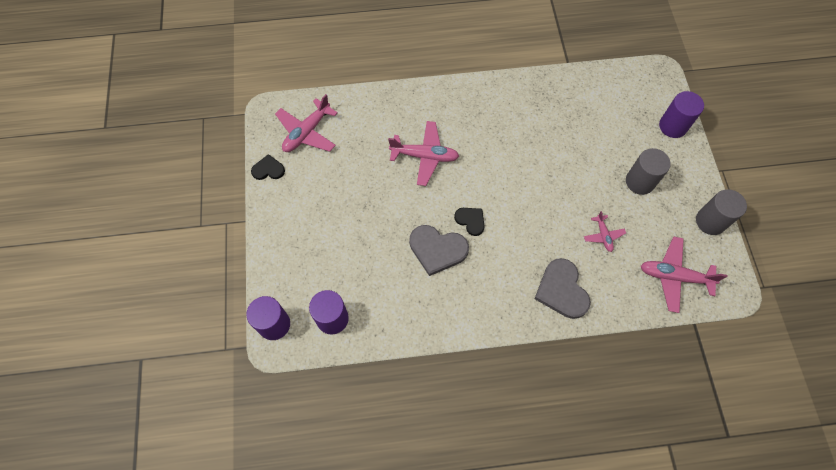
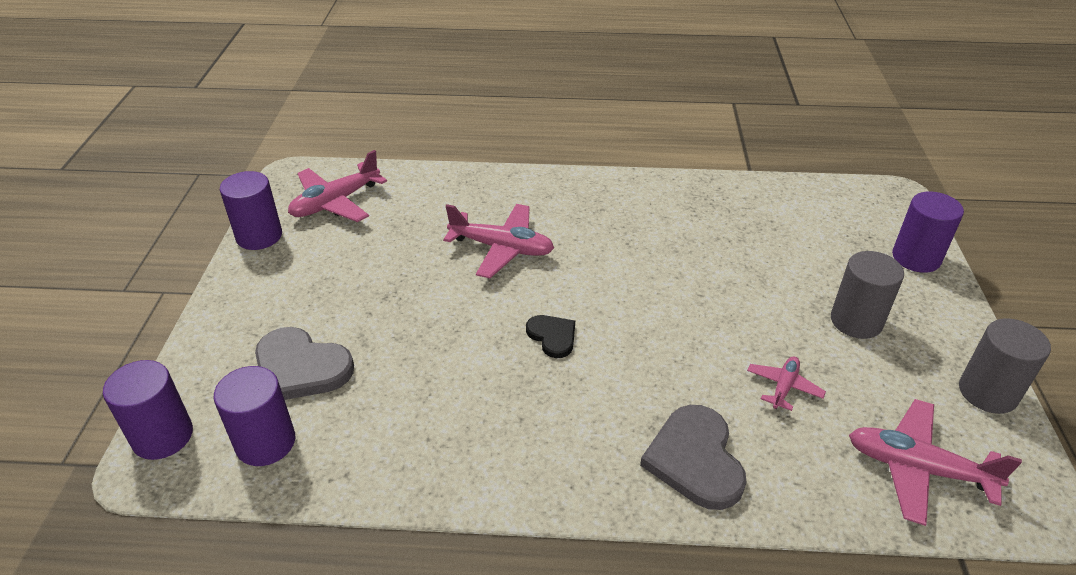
camera: 10 degrees right, 25 degrees down
black heart [251,154,285,180] -> purple cylinder [220,171,282,250]
grey heart [409,225,469,276] -> grey heart moved to [255,327,354,400]
pink plane [584,211,626,252] -> pink plane turned 150 degrees counterclockwise [747,356,826,411]

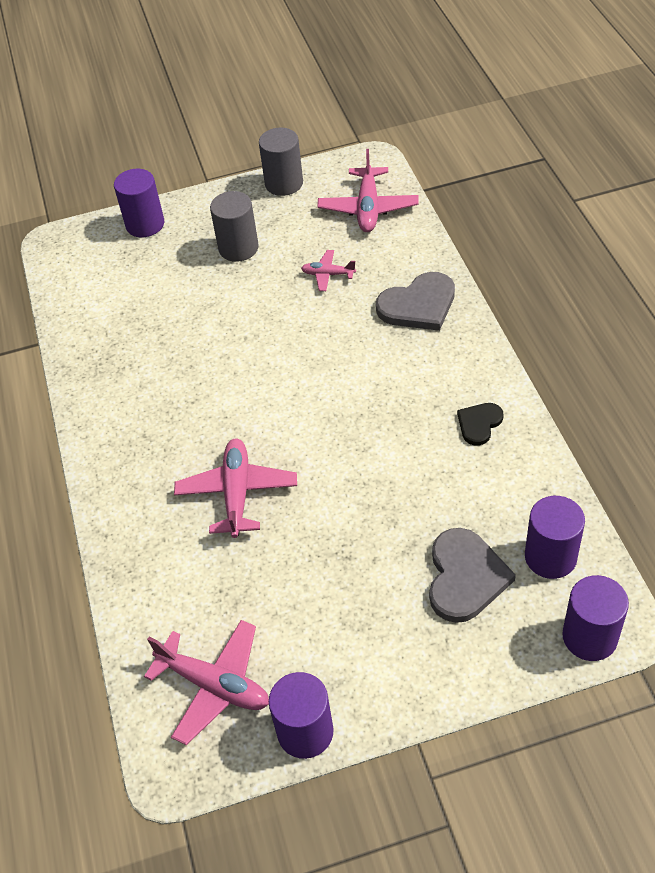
camera: 105 degrees left, 10 degrees up
black heart [526,315,575,358] -> black heart moved to [457,403,504,445]

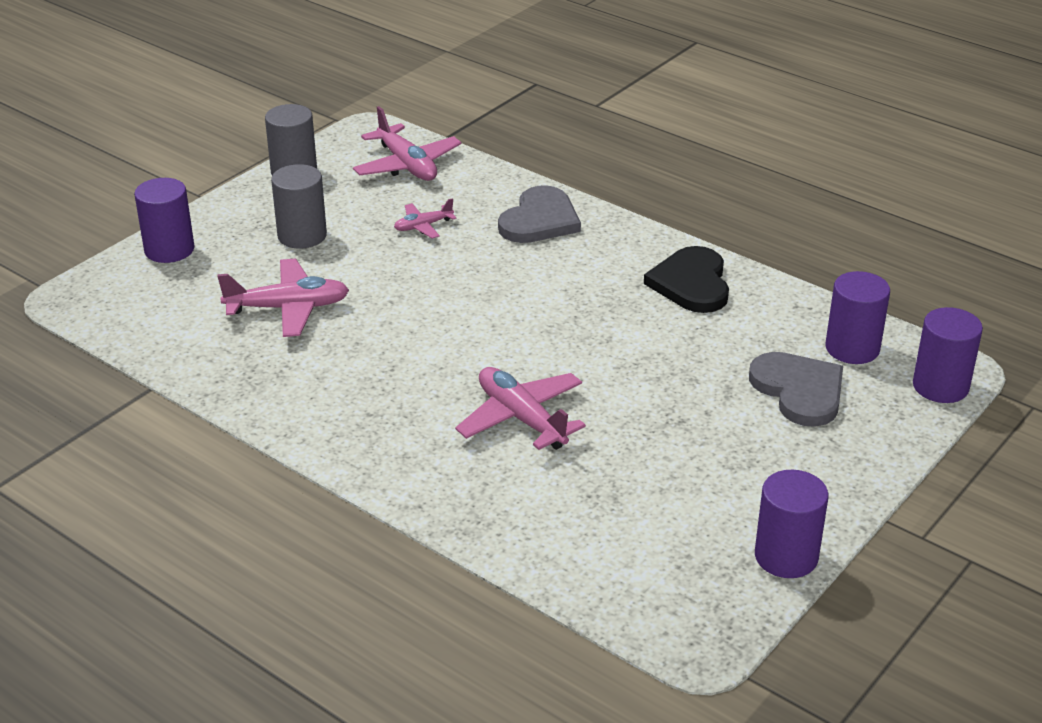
camera: 40 degrees left, 15 degrees down
pink plane [144,620,269,745] -> pink plane moved to [217,259,349,337]
black heart [457,403,504,445] -> black heart [644,246,729,313], size x1.74

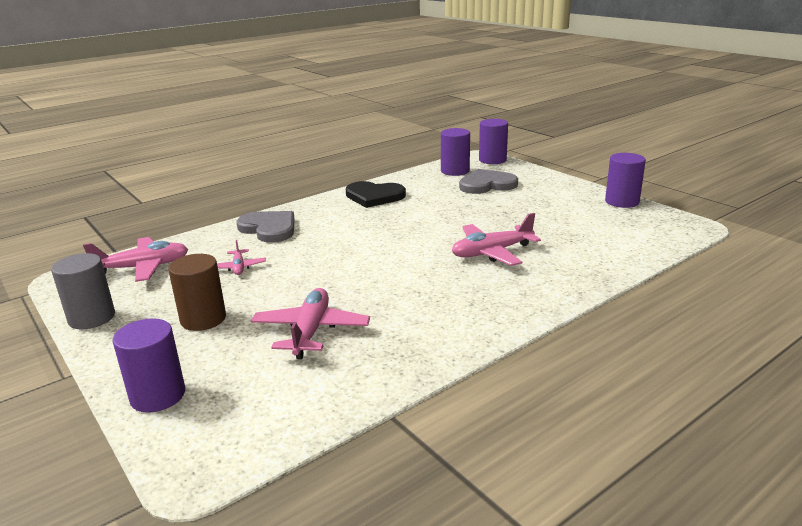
camera: 75 degrees left, 10 degrees down
grey cylinder [271,164,327,249] -> brown cylinder [168,254,226,331]

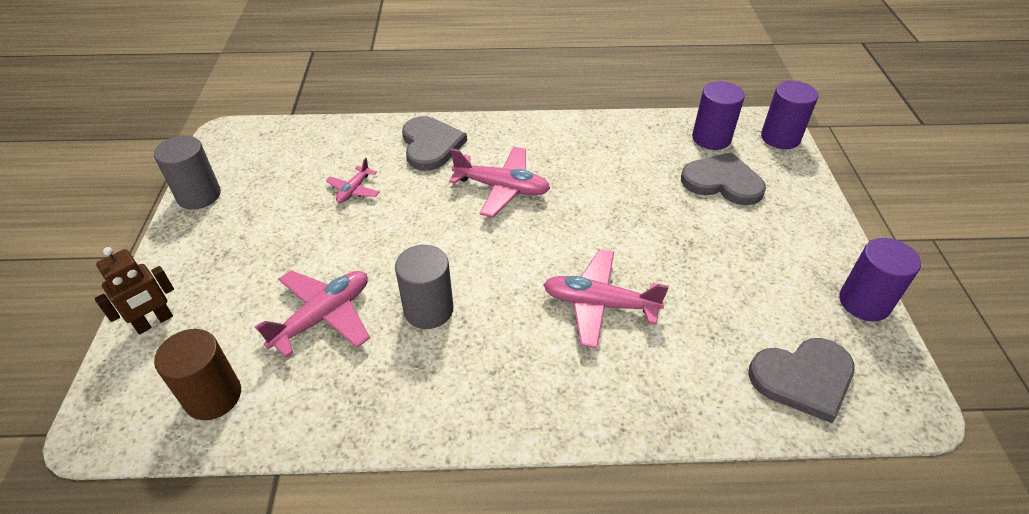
camera: 35 degrees right, 20 degrees up
pink plane [83,237,188,282] -> pink plane moved to [449,147,550,217]
purple cylinder [112,318,185,413] -> brown robot [95,247,174,334]
brown cylinder [168,254,226,331] -> brown cylinder moved to [154,329,241,420]
black heart [346,181,406,208] -> none
none -> grey cylinder [395,245,453,329]
none -> grey heart [748,338,855,423]

